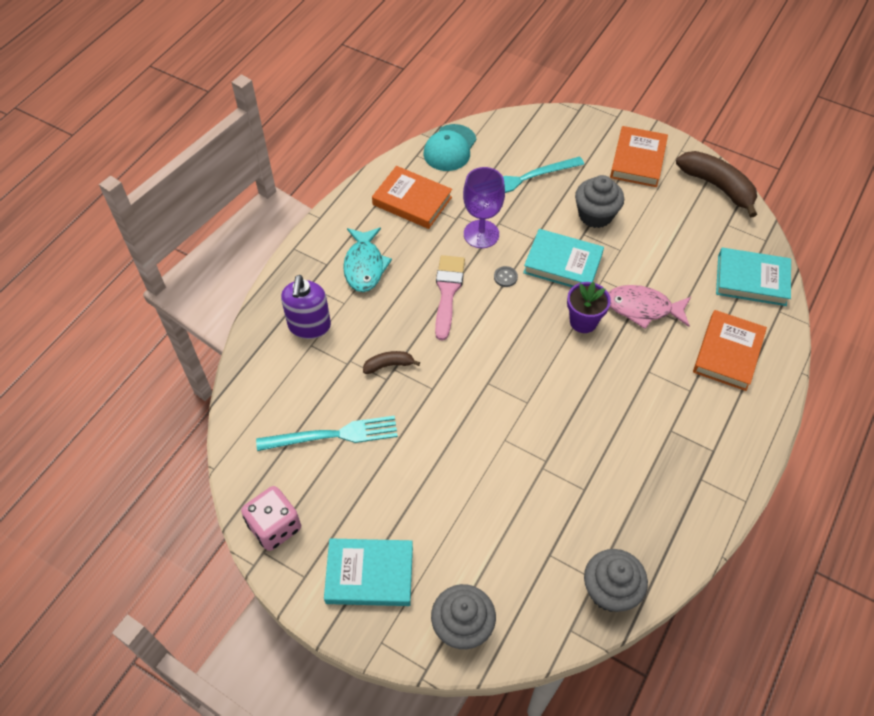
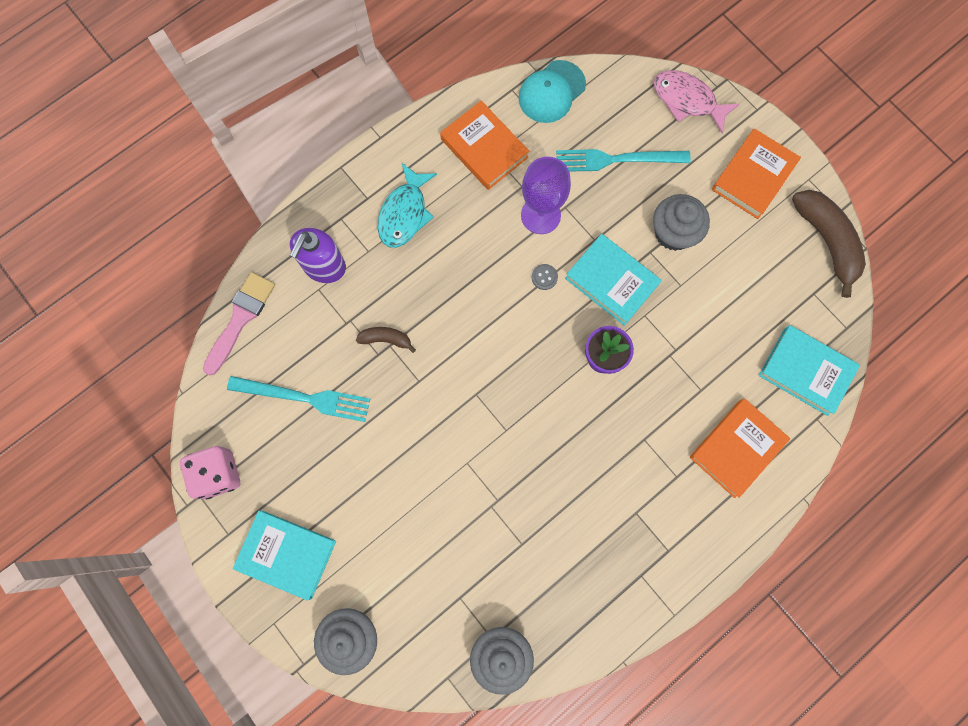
camera: 20 degrees right, 20 degrees up
pink brush [435,255,465,341] -> pink brush moved to [203,272,275,375]
pink fish [608,285,691,329] -> pink fish moved to [653,70,740,134]

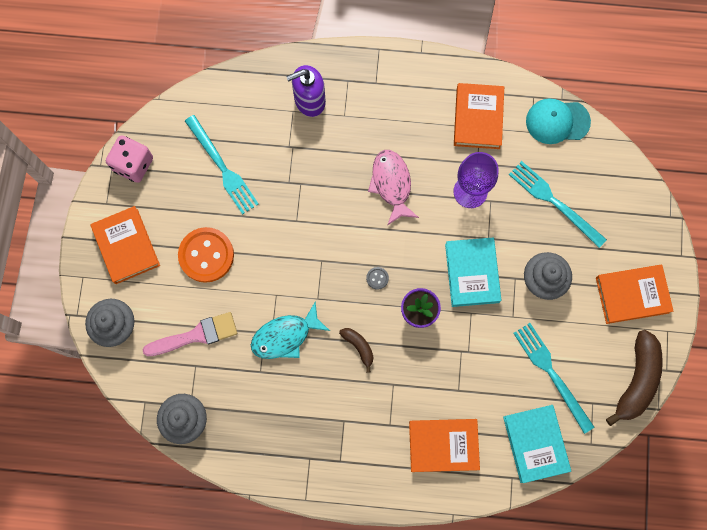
camera: 45 degrees right, 0 degrees up
pink brush [203,272,275,375] -> pink brush moved to [143,312,237,356]
turquoise book [233,511,336,600] -> orange book [90,206,160,284]
brown banana [356,327,416,353] -> brown banana moved to [339,328,374,372]
turquoise fish [377,163,437,248] -> turquoise fish moved to [251,301,330,359]
grey button [532,264,558,290] -> grey button moved to [366,267,389,290]
pink fish [653,70,740,134] -> pink fish moved to [368,150,419,225]
none -> orange button [178,227,234,283]
none -> turquoise fork [513,323,594,434]

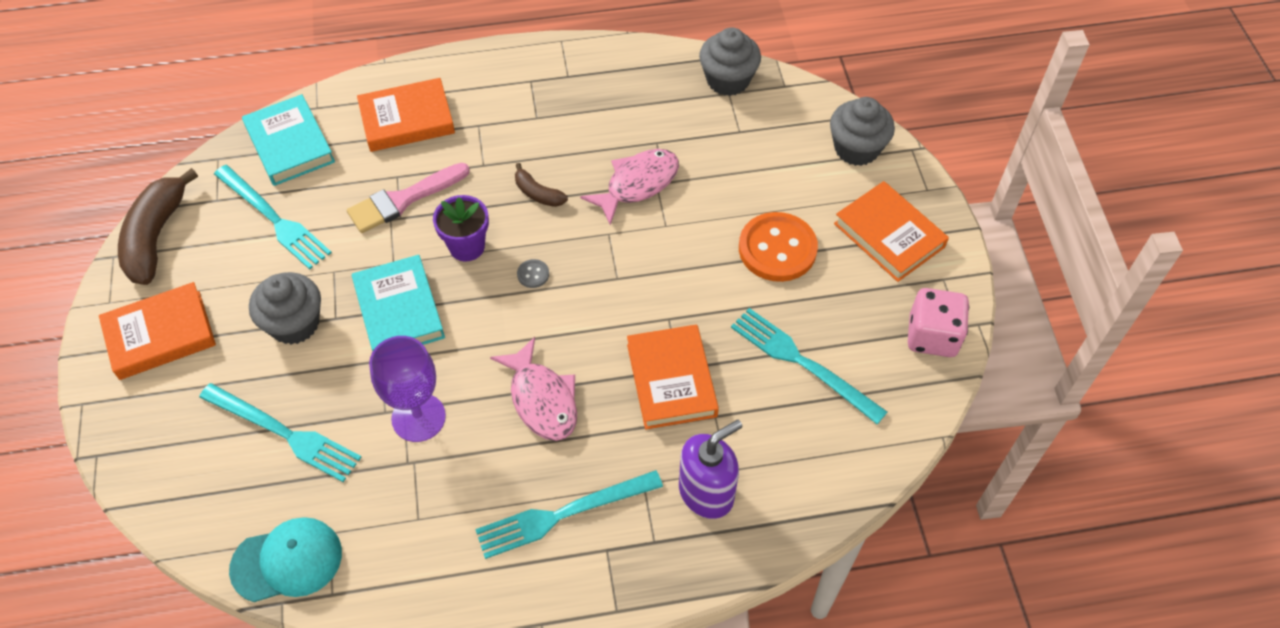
camera: 165 degrees right, 20 degrees down
pink brush [143,312,237,356] -> pink brush moved to [347,163,470,233]
turquoise fish [251,301,330,359] -> pink fish [580,149,679,225]
orange book [454,83,504,149] -> orange book moved to [627,324,719,429]
none -> turquoise fork [475,470,663,559]

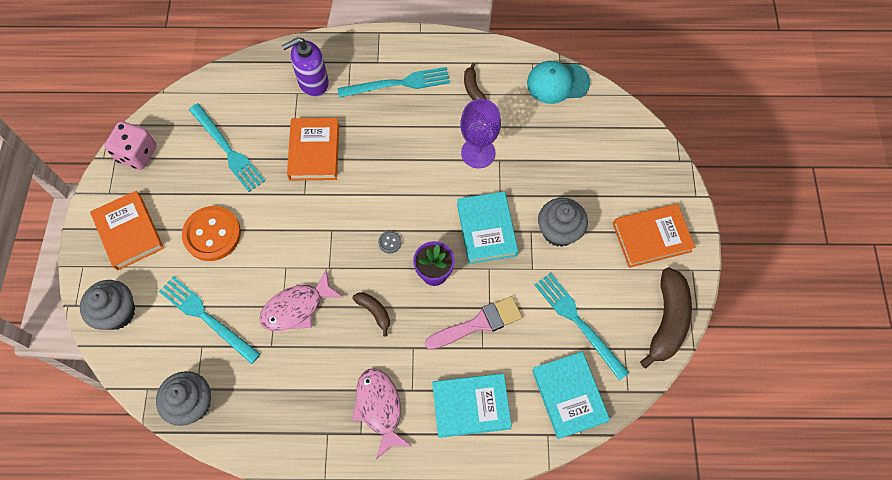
camera: 170 degrees left, 10 degrees up
turquoise fork [199,383,361,482] -> turquoise fork moved to [159,276,260,364]
orange book [357,78,455,152] -> turquoise book [432,373,512,438]
pink fish [490,337,577,441] -> pink fish moved to [352,368,412,459]
none -> brown banana [464,63,487,100]

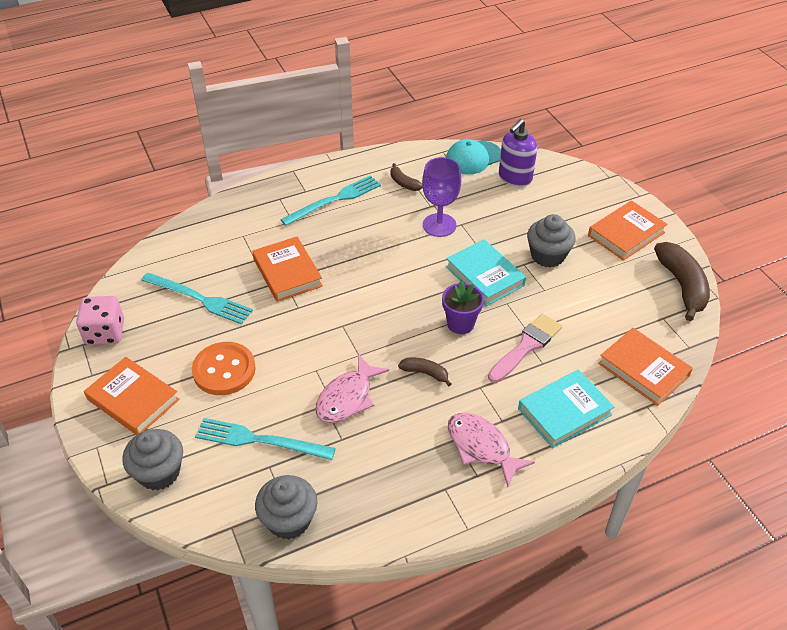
camera: 25 degrees left, 20 degrees down
purple soap dispenser [282,37,329,97] -> purple soap dispenser moved to [499,119,537,187]
grey button [378,231,402,253] -> none
turquoise book [532,352,610,439] -> orange book [598,328,693,406]
turquoise fork [534,273,629,381] -> none

